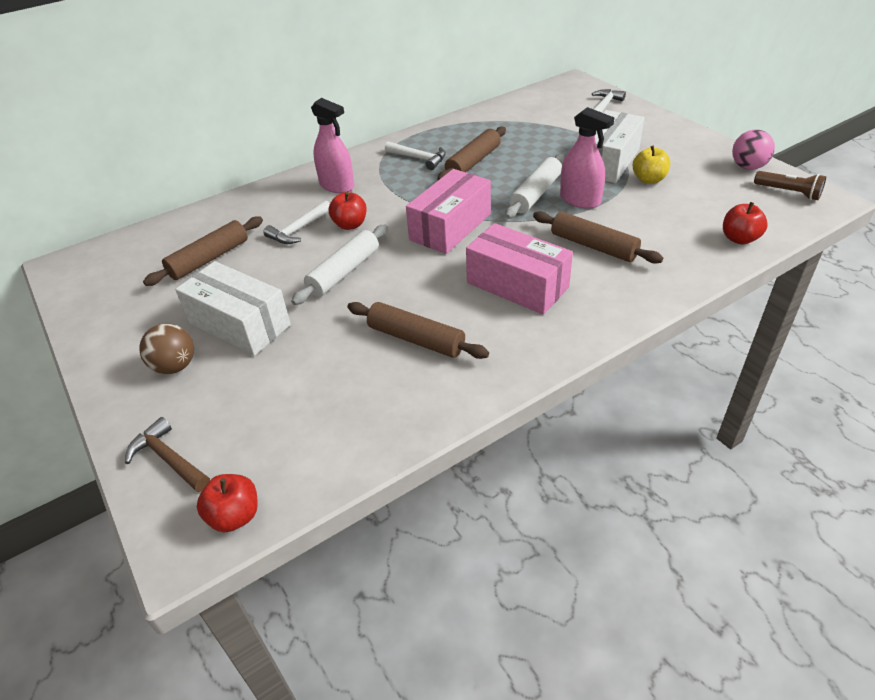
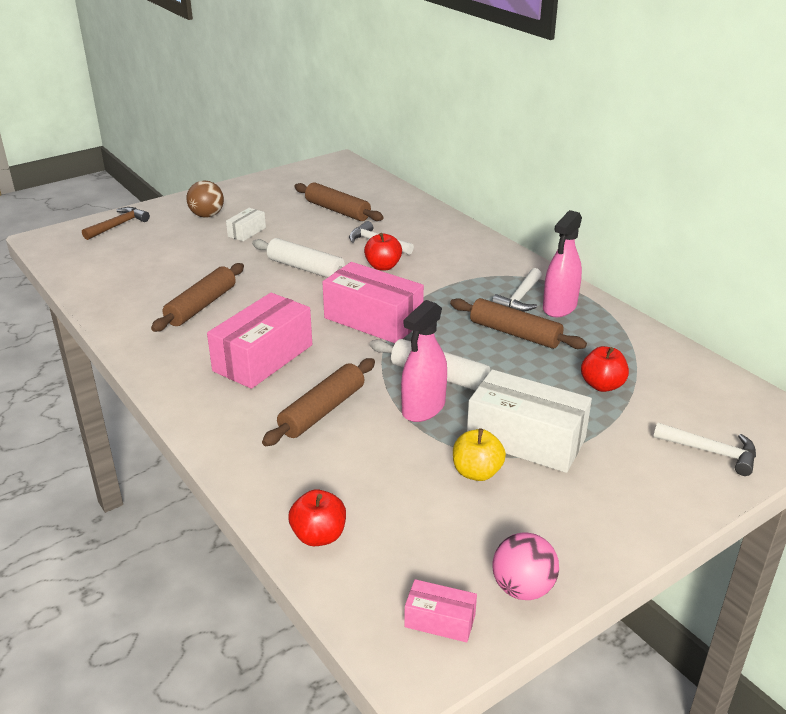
camera: 85 degrees right, 10 degrees down
white box [175,261,291,356] -> white box [226,208,266,241], size x0.49
red apple [197,474,258,533] -> red apple moved to [581,346,629,392]
pink spray bottle [311,98,354,193] -> pink spray bottle moved to [543,210,582,317]
brown flashlight [754,171,826,200] -> pink box [404,579,477,643]

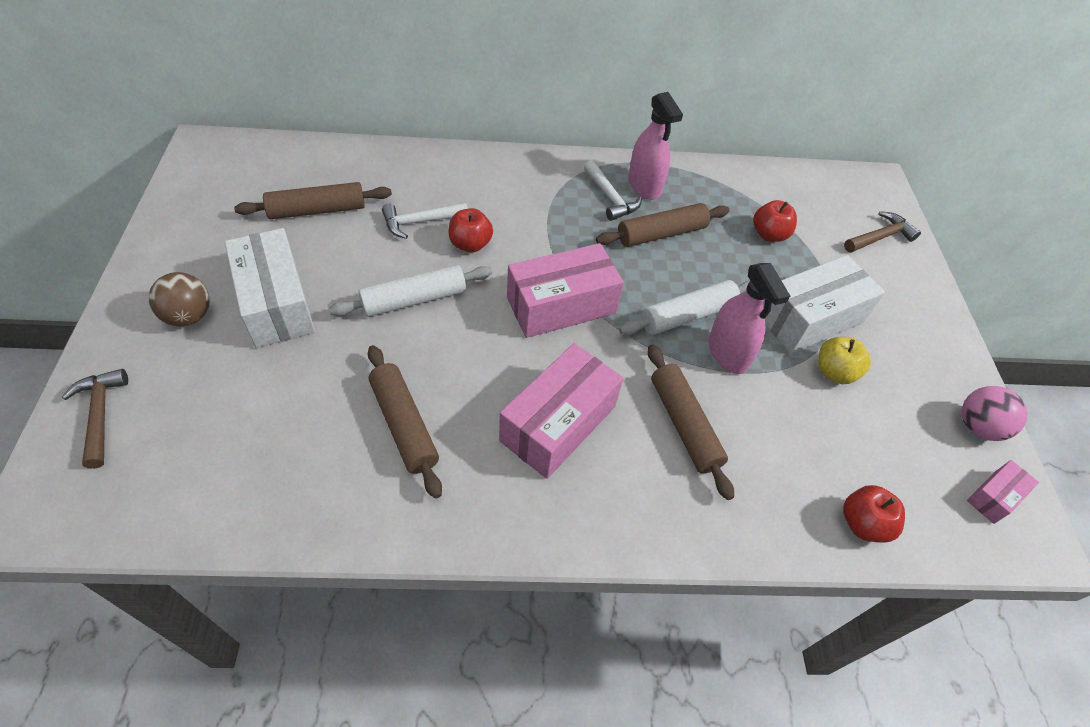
camera: 60 degrees left, 20 degrees up
pink box [207,293,312,389] -> pink box turned 60 degrees clockwise [499,343,623,479]
white box [226,208,266,241] -> white box [225,228,315,348], size x2.06
white hammer [654,423,756,476] -> brown hammer [844,211,921,253]

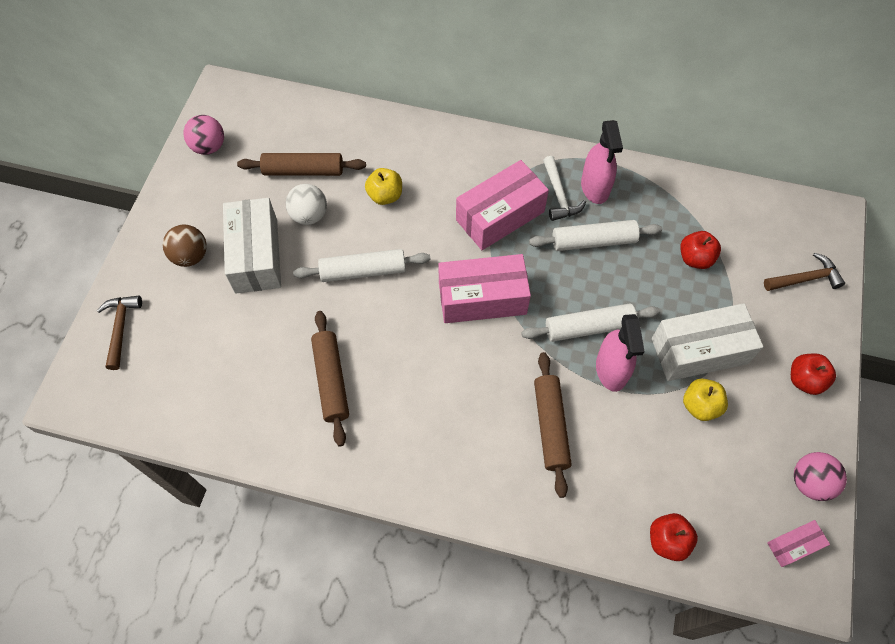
camera: 20 degrees right, 10 degrees up
white hammer [382,202,468,239] -> yellow apple [365,168,402,205]
red apple [448,208,493,252] -> red apple moved to [791,353,836,395]
pink box [499,343,623,479] -> pink box moved to [456,160,549,250]
brown rolling pin [596,203,729,247] -> white rolling pin [529,220,662,251]
none -> pink ball [183,115,224,155]
none -> white ball [286,184,327,225]

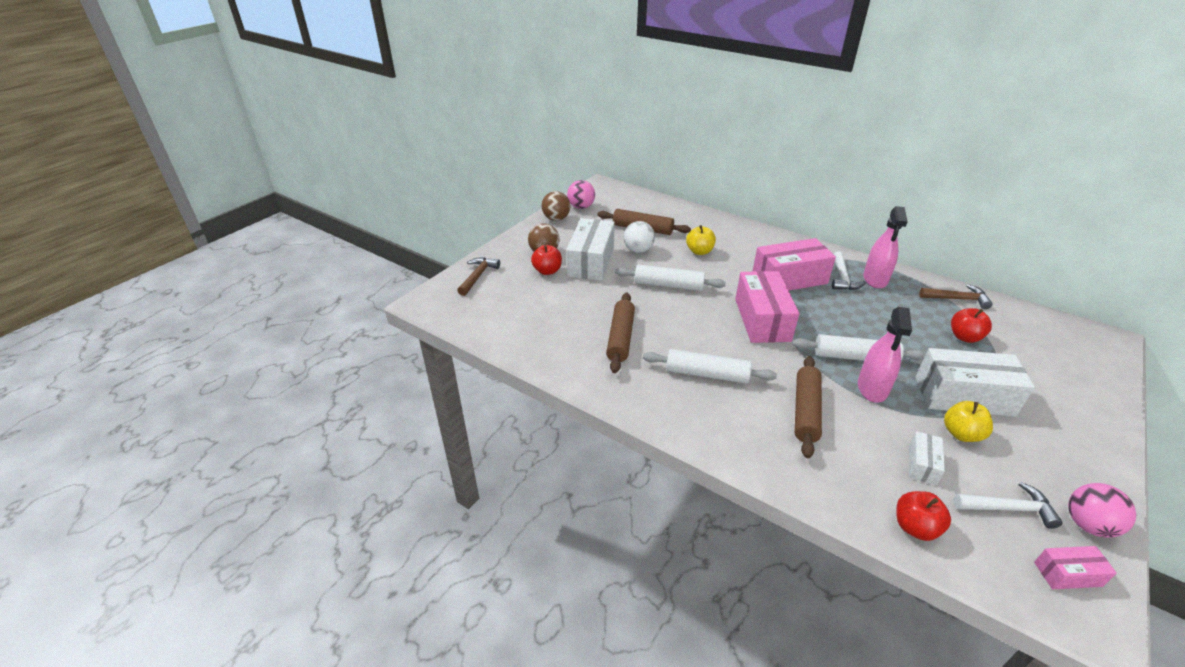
camera: 20 degrees right, 25 degrees down
pink box [438,254,531,323] -> pink box turned 75 degrees clockwise [735,271,799,343]
white rolling pin [529,220,662,251] -> white rolling pin moved to [643,349,777,384]
brown hammer [764,253,845,291] -> brown hammer moved to [919,284,993,309]
red apple [791,353,836,395] -> red apple moved to [531,245,562,275]
none -> brown ball [542,191,570,221]
none -> white box [909,431,945,485]
none -> white hammer [954,482,1063,529]

